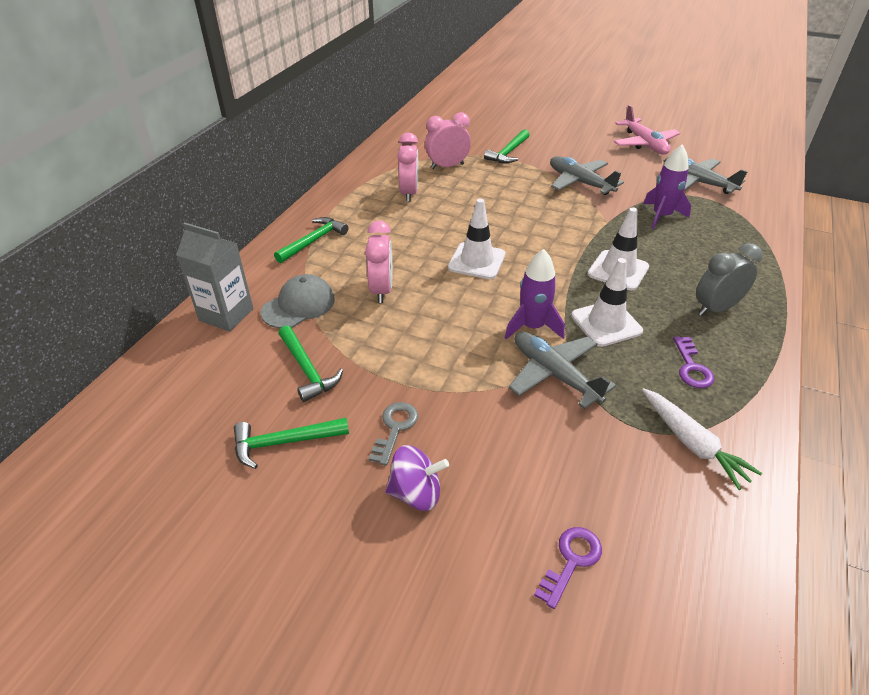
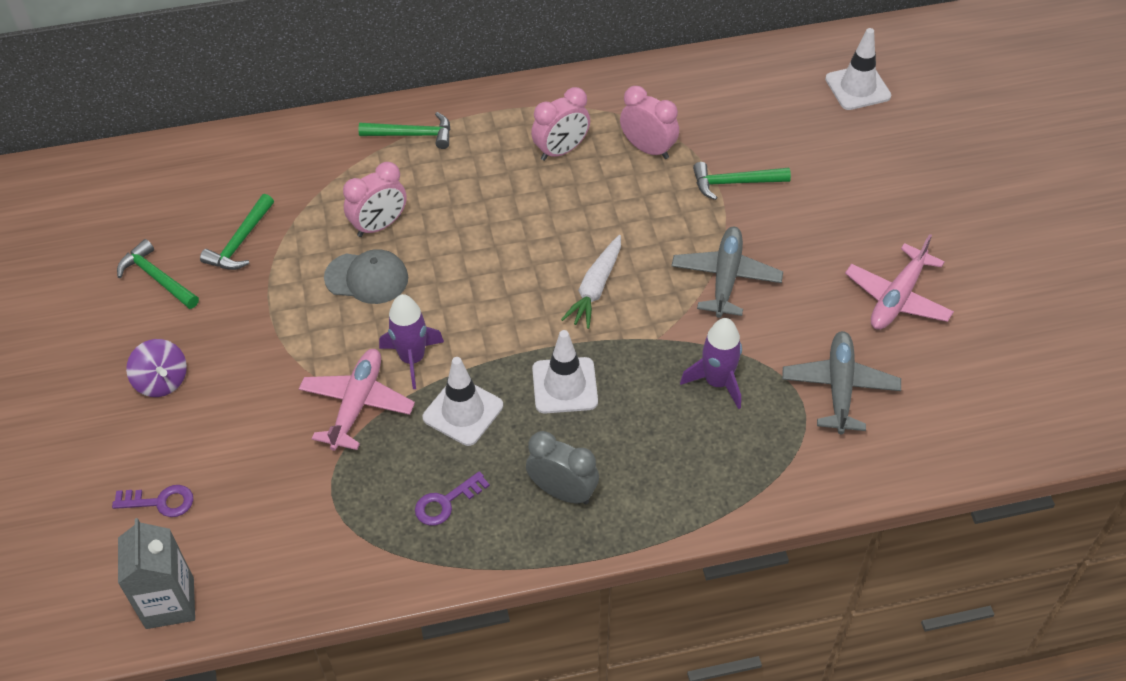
camera: 55 degrees right, 10 degrees up
grey carton [176,222,253,332] -> grey carton moved to [118,518,195,629]
grey cap [261,274,335,328] -> grey cap moved to [324,249,408,304]
grey key [369,402,418,466] -> none
white traffic cone [448,198,505,279] -> white traffic cone moved to [825,28,891,110]
grey plane [509,331,616,409] -> pink plane [299,349,415,451]
white carrot [642,388,762,490] -> white carrot moved to [561,235,621,329]

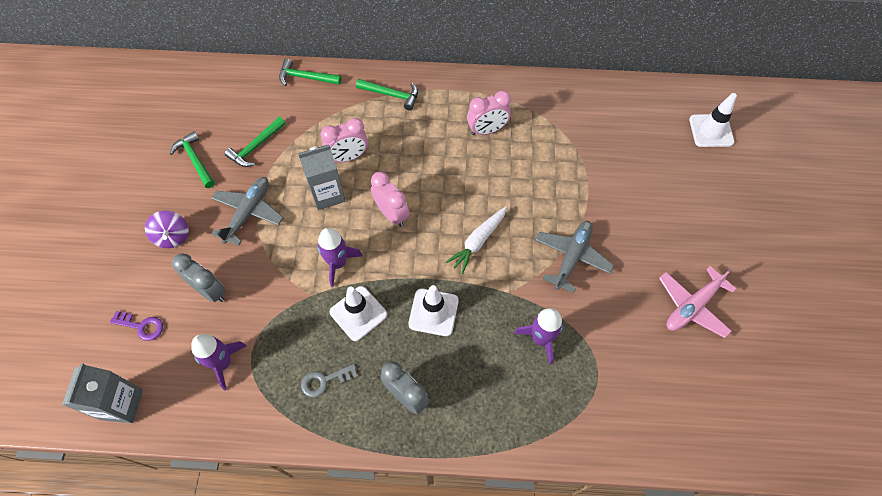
camera: 15 degrees right, 10 degrees up
pink plane [299,349,415,451] -> none
grey cap [324,249,408,304] -> grey carton [298,145,345,210]
purple key [415,471,490,525] -> grey key [301,364,358,397]
pink clock [620,86,679,159] -> pink clock moved to [371,172,409,227]
green hammer [693,162,791,200] -> green hammer moved to [279,59,341,86]
grey plane [782,331,901,434] -> grey plane moved to [211,177,284,246]
none -> grey clock [172,253,225,302]
none -> purple rocket [191,334,246,391]

